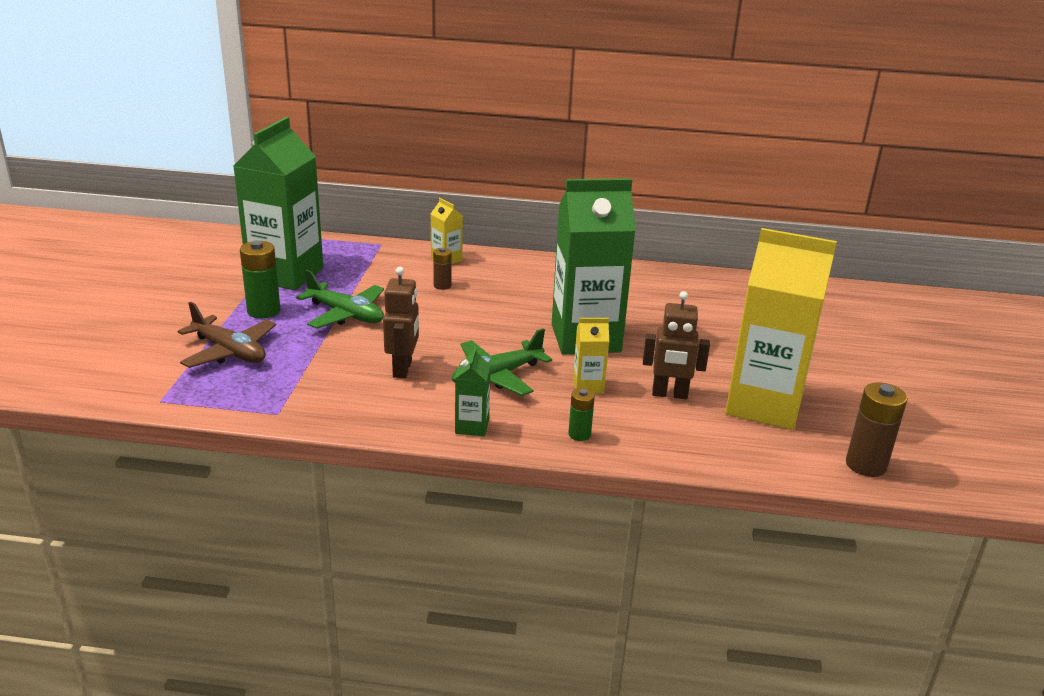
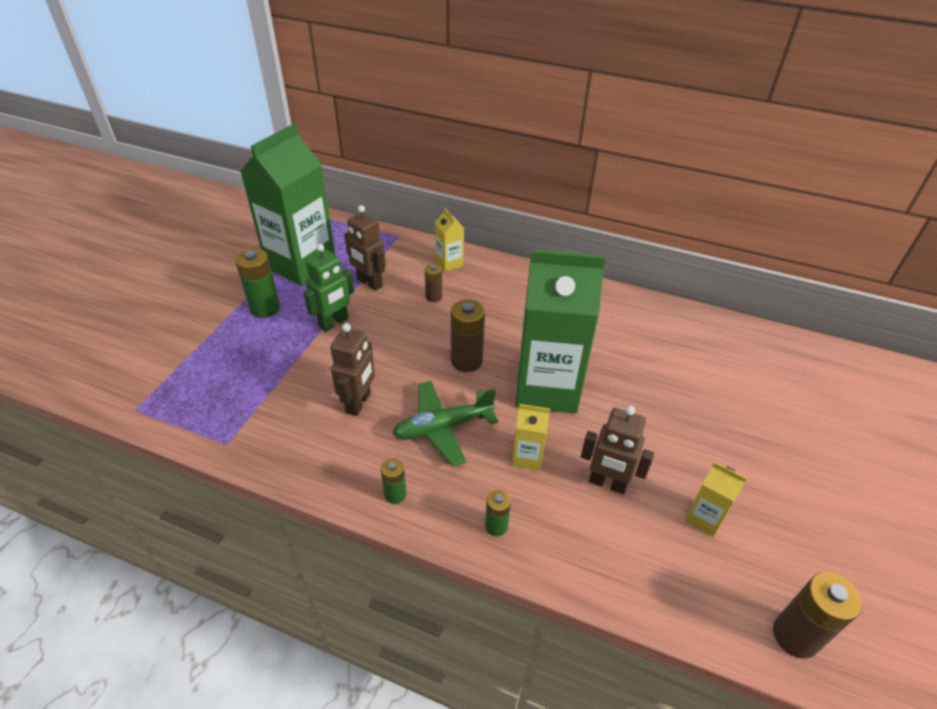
camera: 15 degrees right, 15 degrees up
brown plane [178,302,276,368] -> none
green plane [296,269,384,329] -> green robot [303,244,354,332]
green carton [455,347,491,436] -> green battery [381,458,406,504]
yellow carton [725,228,837,430] -> yellow carton [685,461,747,537], size x0.43
none -> brown robot [344,205,386,291]
none -> brown battery [451,299,485,372]

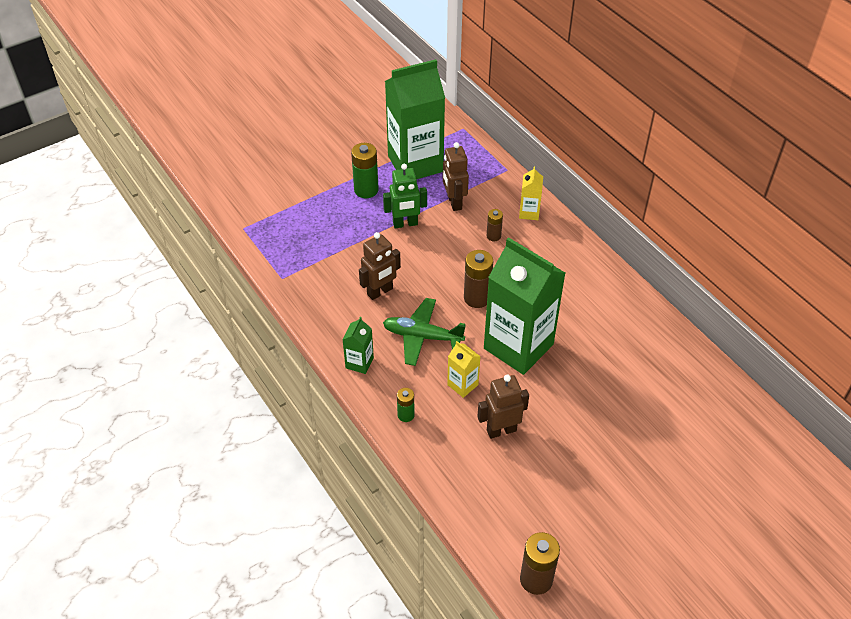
camera: 35 degrees right, 5 degrees up
green battery [381,458,406,504] -> green carton [342,317,374,374]
brown robot [581,406,654,494] -> brown robot turned 105 degrees clockwise [477,374,529,439]
yellow carton [685,461,747,537] -> none

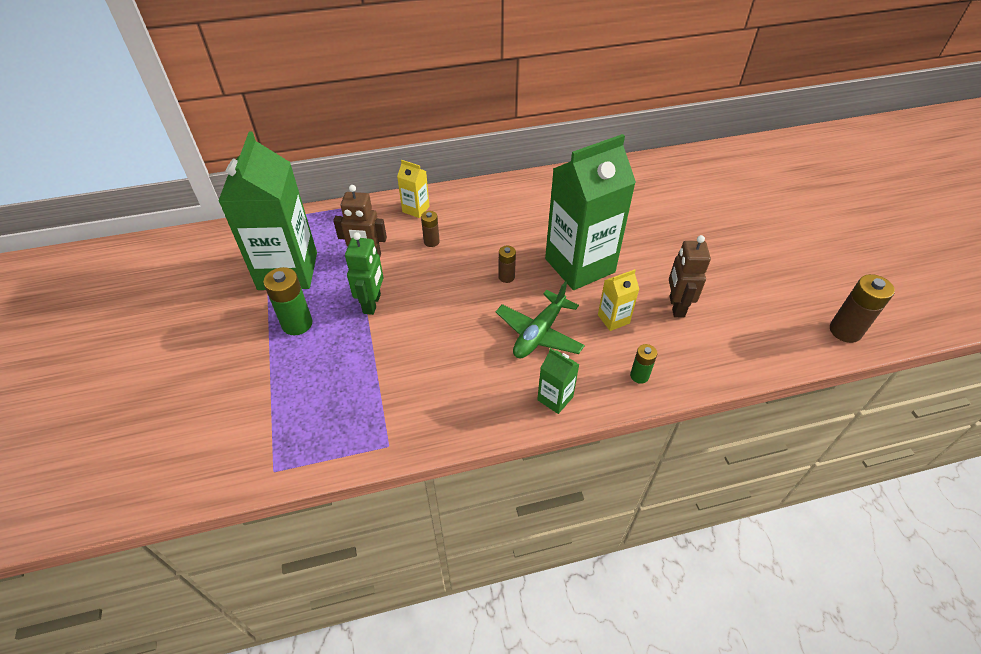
camera: 70 degrees left, 0 degrees up
brown robot [359,232,401,300] -> none
brown battery [464,250,493,308] -> brown battery [498,246,516,283], size x0.58

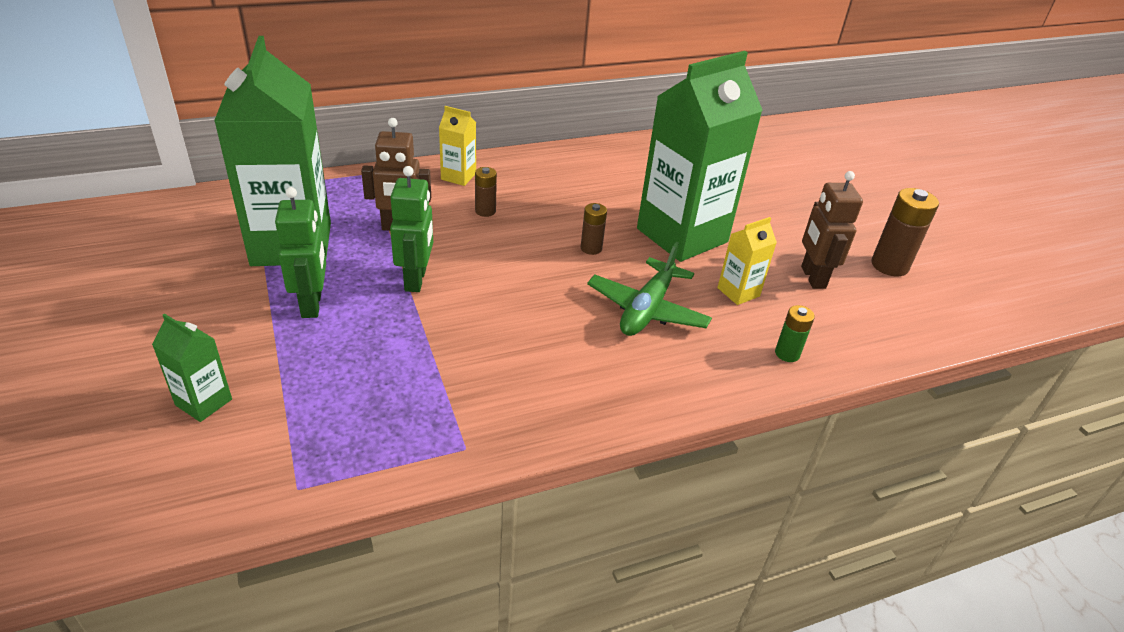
camera: 10 degrees left, 10 degrees down
green battery [263,267,312,335] -> green robot [275,187,326,318]
green carton [537,348,580,414] -> green carton moved to [152,313,232,422]
brown battery [830,274,895,343] -> brown battery moved to [871,188,939,276]

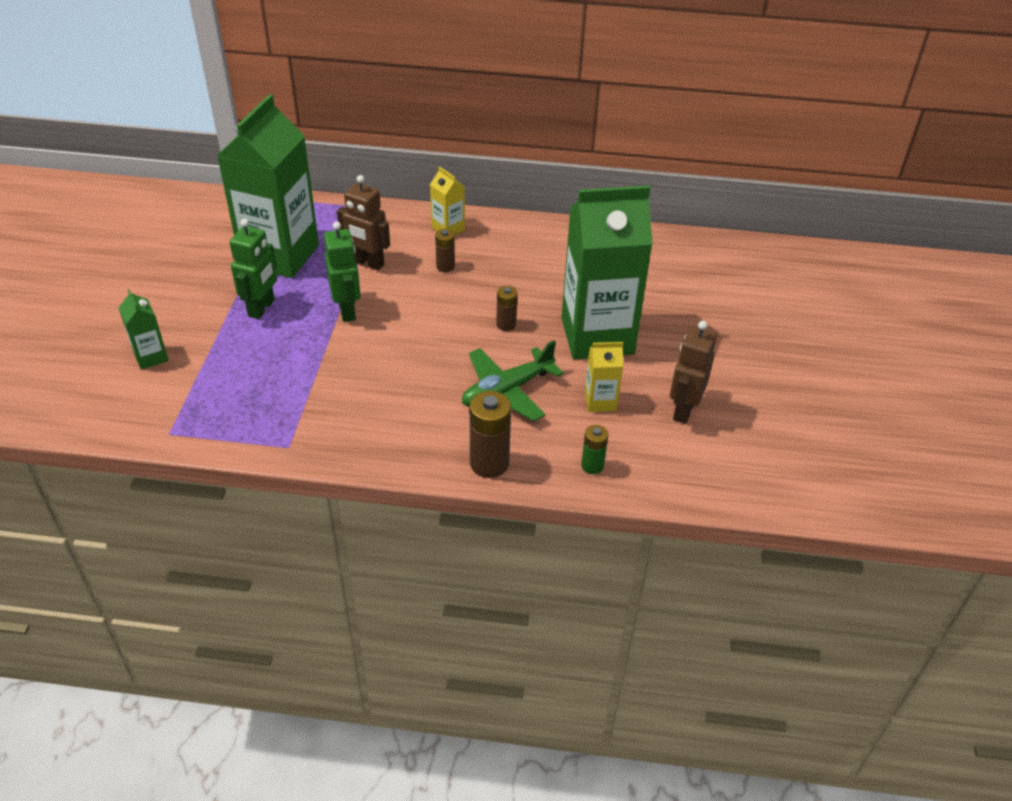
camera: 30 degrees right, 5 degrees up
green robot [390,166,433,292] -> green robot turned 45 degrees counterclockwise [324,222,361,322]
brown battery [871,188,939,276] -> brown battery moved to [470,391,511,478]

